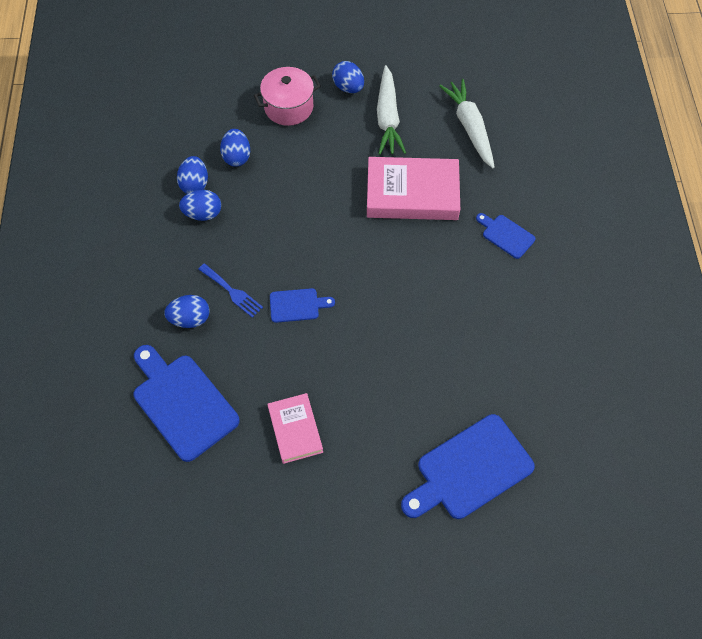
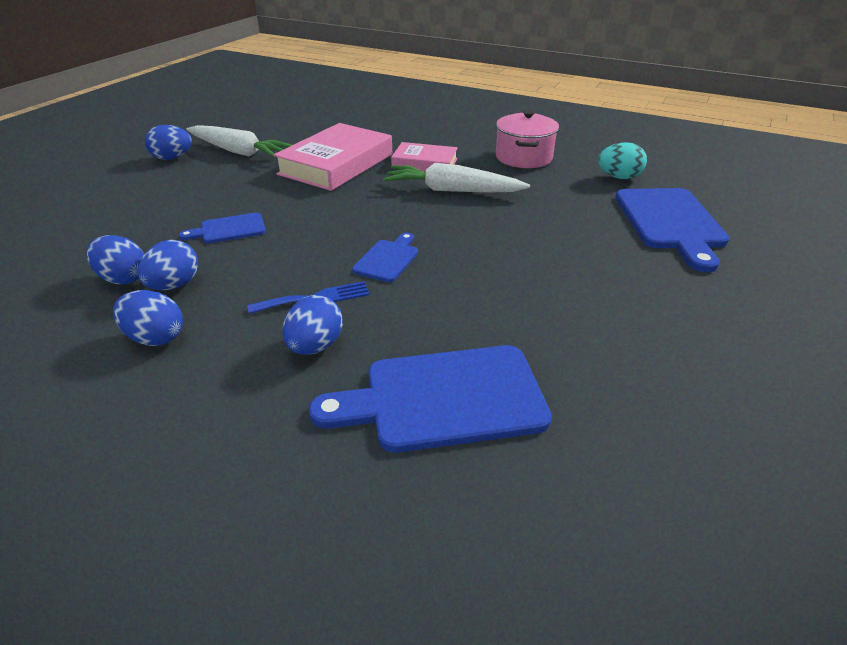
camera: 60 degrees left, 25 degrees down
blue egg [220,129,250,167] -> blue egg moved to [113,290,183,346]
pink pot [254,67,321,126] -> pink pot moved to [496,110,559,168]
pink book [267,393,323,464] -> pink book moved to [391,142,458,172]
white carrot [439,79,495,168] -> white carrot moved to [383,163,530,193]
blue cutting board [476,213,536,259] -> blue cutting board moved to [179,212,266,243]
none -> turquoise egg [598,142,647,179]

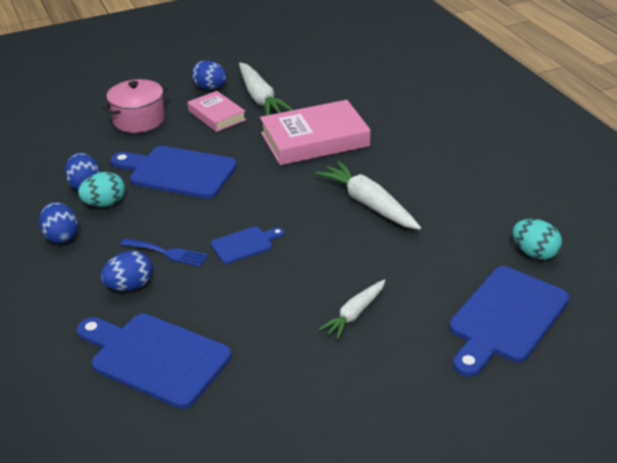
camera: 40 degrees right, 0 degrees up
blue egg [138,240,198,291] -> turquoise egg [78,172,125,207]
blue cutting board [179,212,266,243] -> blue cutting board [111,146,237,199], size x1.93
pink book [391,142,458,172] -> pink book moved to [187,91,246,132]
pink pot [496,110,559,168] -> pink pot moved to [102,79,168,133]
none -> white carrot [319,279,386,339]

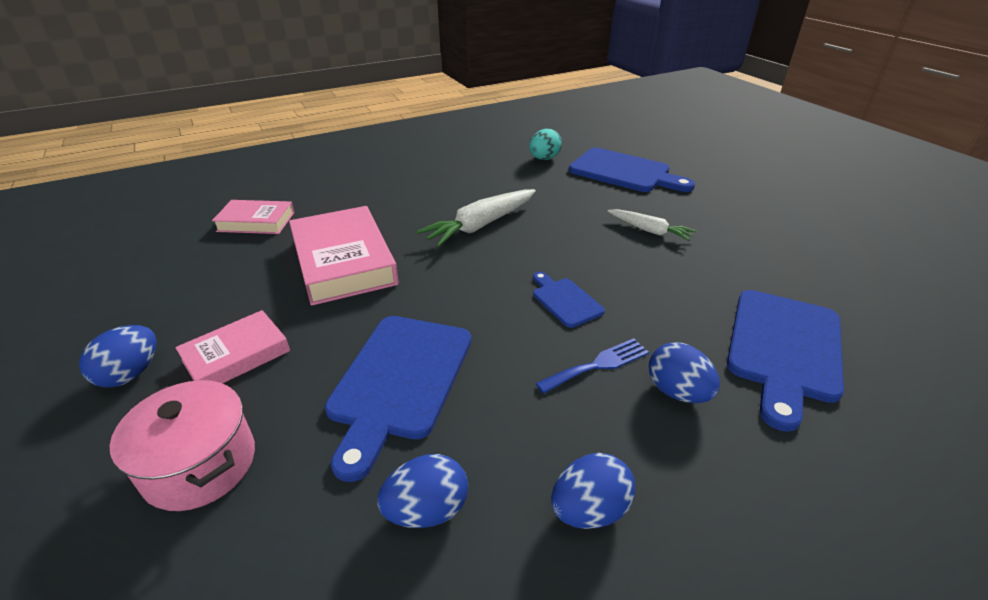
camera: 95 degrees left, 0 degrees up
turquoise egg [78,172,125,207] -> none
blue fork [120,238,208,267] -> blue fork turned 45 degrees clockwise [536,338,649,394]
white carrot [239,63,293,115] -> none
none -> pink book [212,200,294,234]

